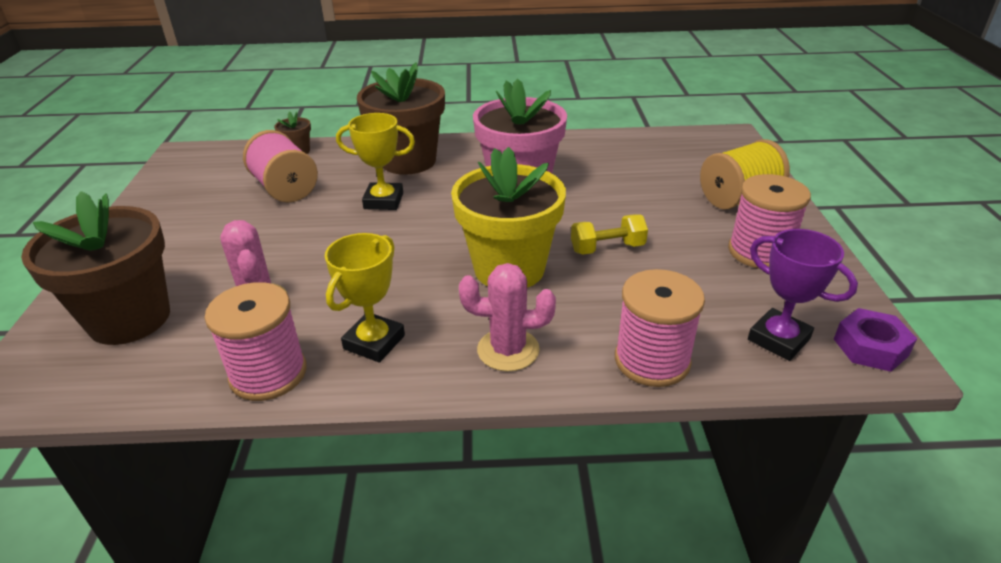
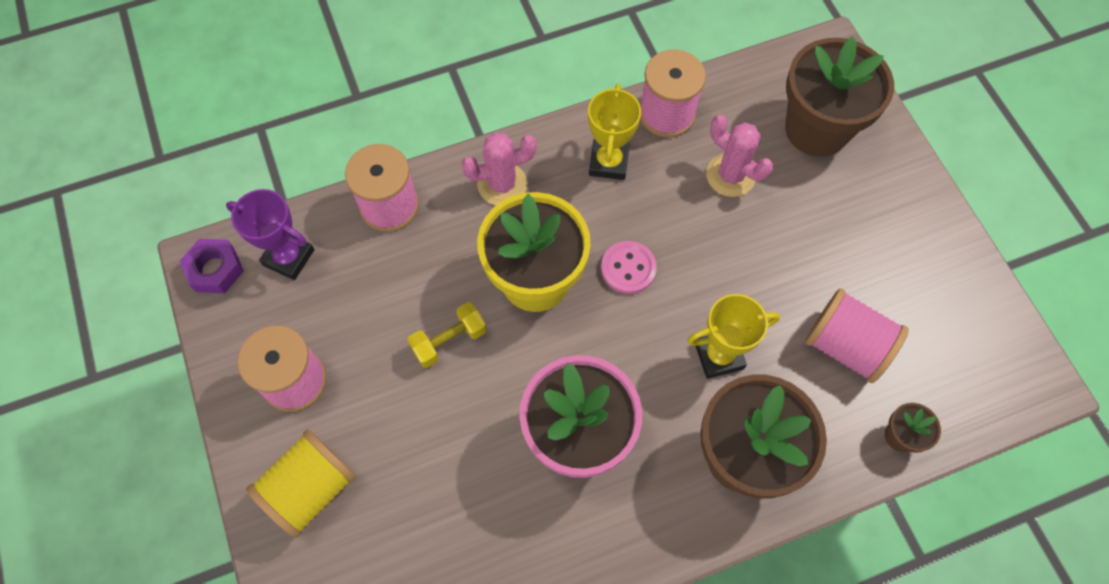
camera: 160 degrees right, 30 degrees up
none -> pink button [601,241,657,294]

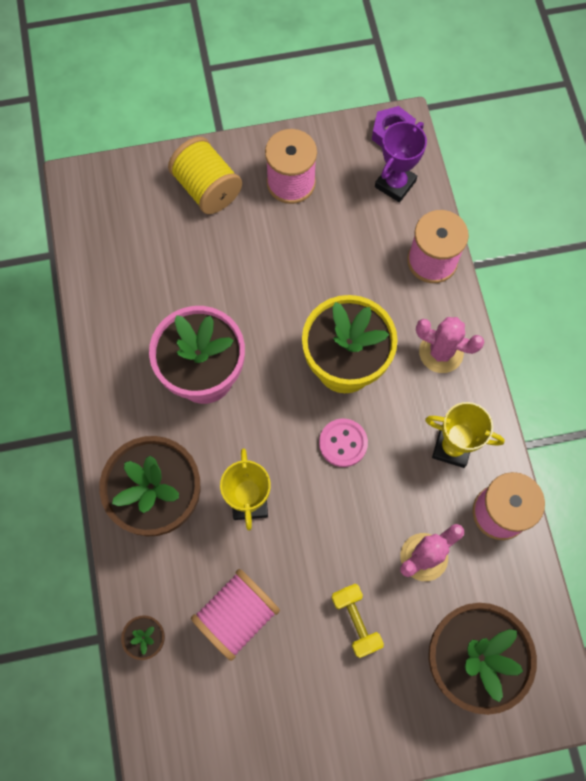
camera: 100 degrees right, 5 degrees up
yellow dumbbell [407,302,487,368] -> yellow dumbbell moved to [332,584,384,658]
pink cactus [462,133,537,205] -> pink cactus turned 60 degrees counterclockwise [416,317,484,373]

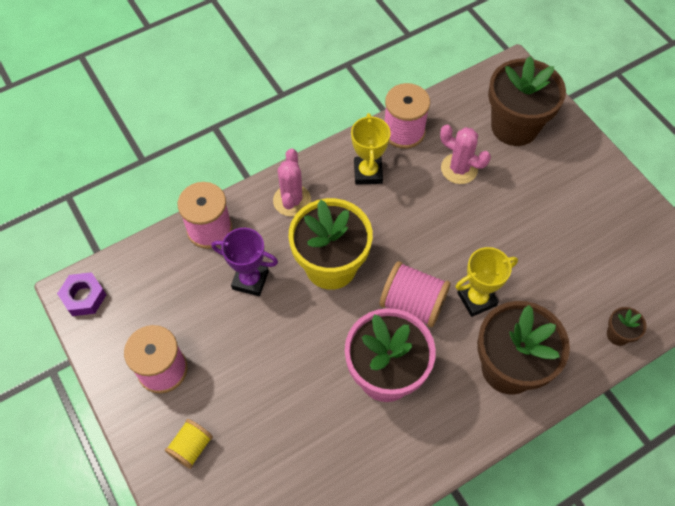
camera: 110 degrees left, 10 degrees down
yellow spool [168,137,242,214] -> yellow spool [165,419,213,469], size x0.61
pink spool [191,569,280,661] -> pink spool moved to [380,261,451,327]
pink button [319,419,368,467] -> none
yellow dumbbell [332,584,384,658] -> none
purple trophy [375,122,427,202] -> purple trophy moved to [211,228,278,296]

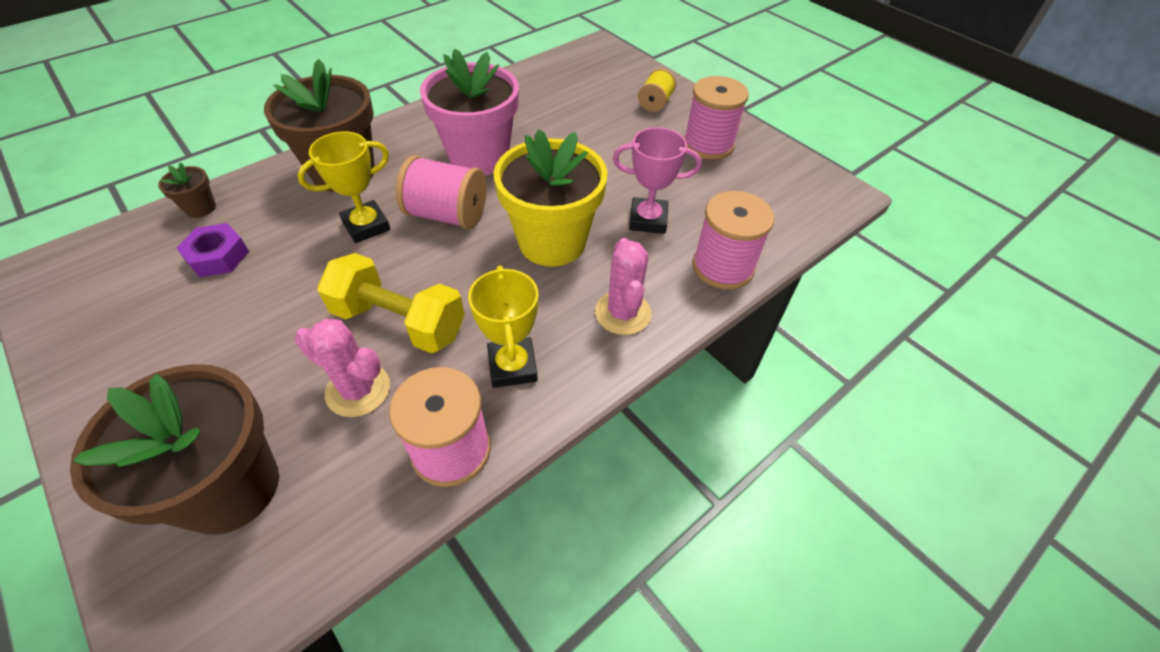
camera: 170 degrees right, 10 degrees down
purple nut [57,272,107,316] -> purple nut moved to [176,223,249,278]
purple trophy [211,228,278,296] -> pink trophy [613,127,702,234]
none -> yellow dumbbell [317,253,465,353]

